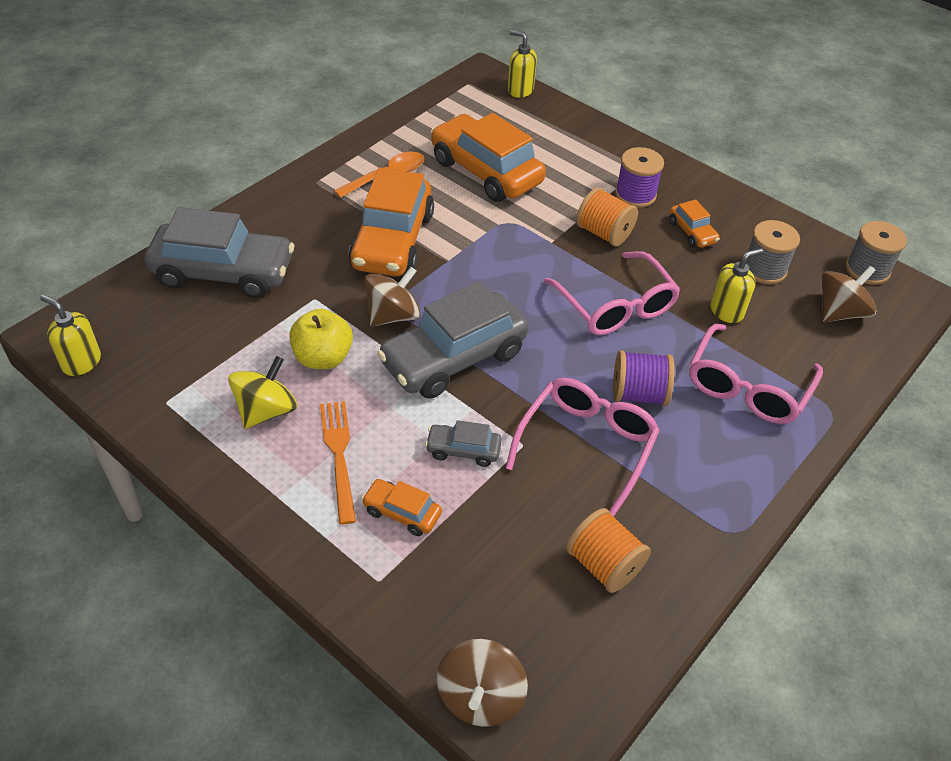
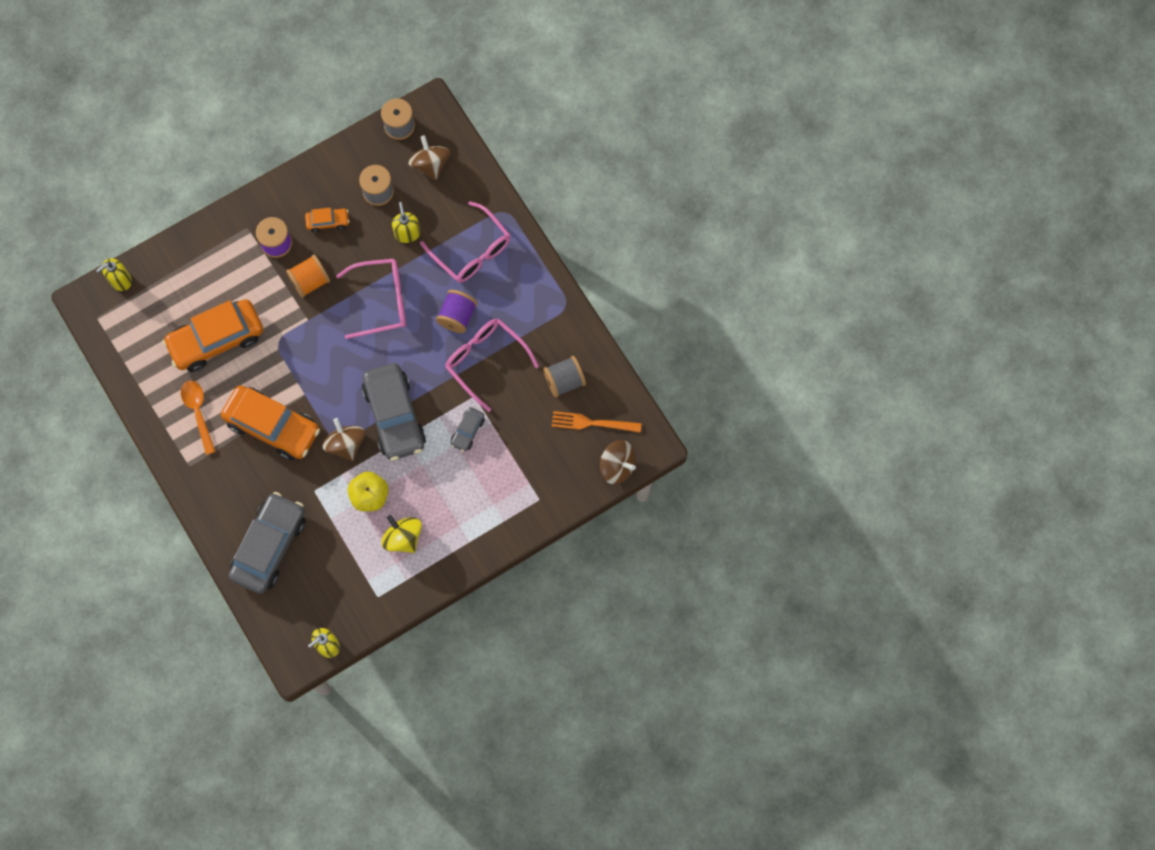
camera: 70 degrees left, 25 degrees up
orange fork [320,401,356,525] -> orange fork moved to [552,411,641,432]
orange car [361,479,442,536] -> none
orange spool [566,508,651,593] -> grey spool [543,356,586,398]

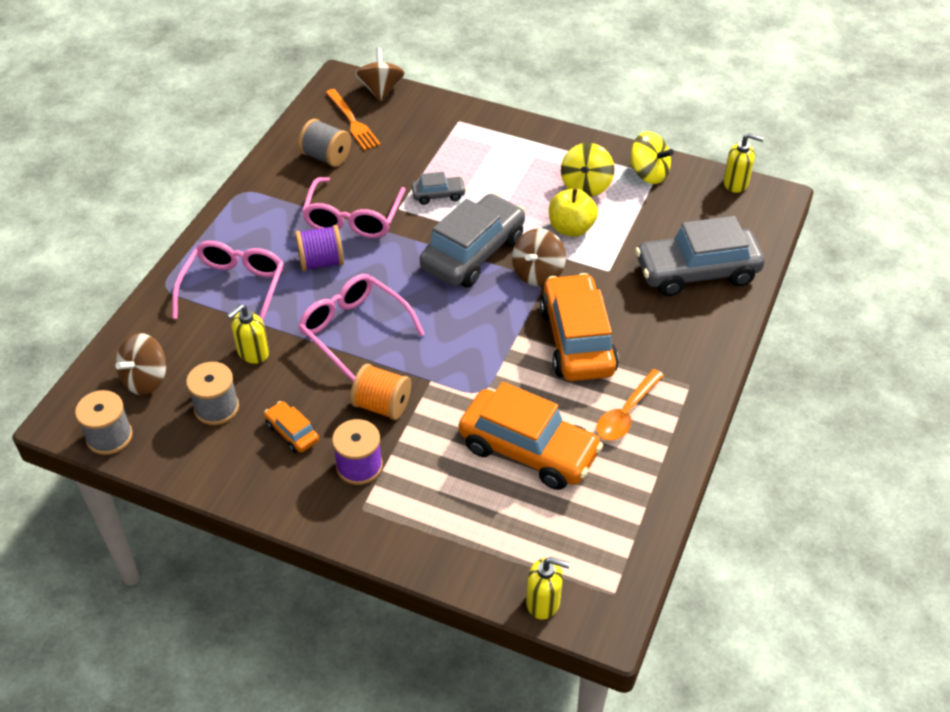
camera: 125 degrees left, 25 degrees down
none -> yellow spinning top [630,131,674,184]

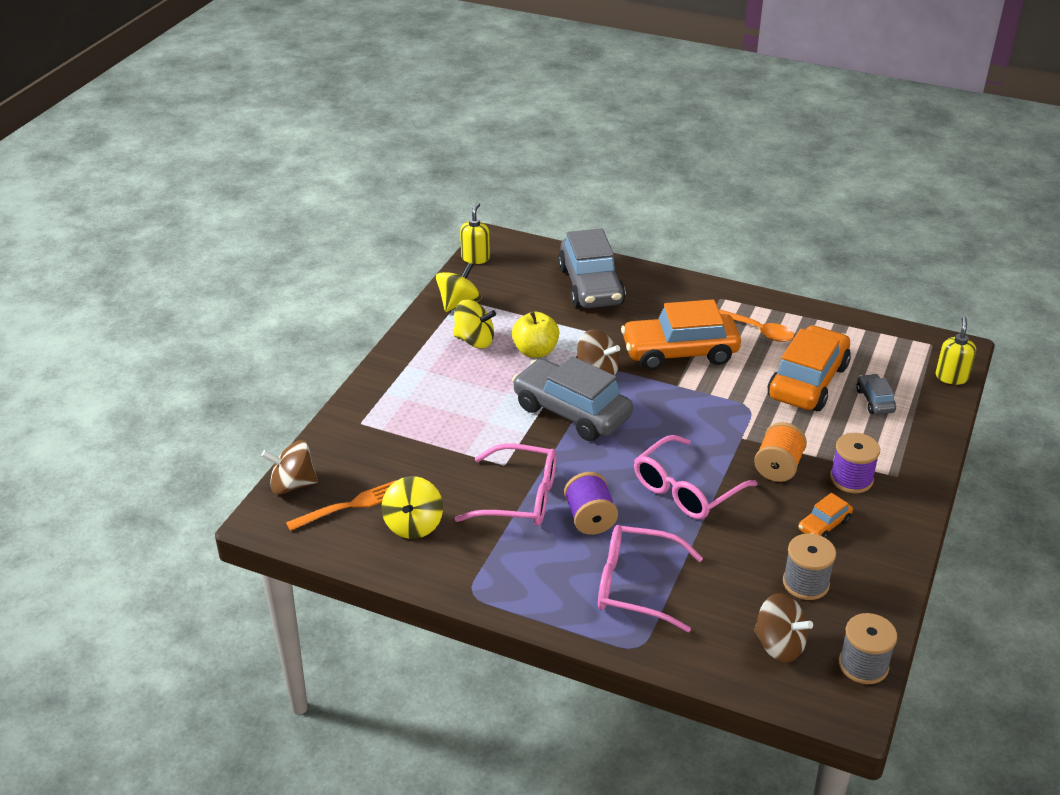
camera: 90 degrees left, 10 degrees down
yellow soap dispenser [227,304,269,364] -> none
grey spool [298,119,351,167] -> yellow spinning top [382,476,443,539]
grey car [412,172,466,205] -> grey car moved to [856,374,896,415]

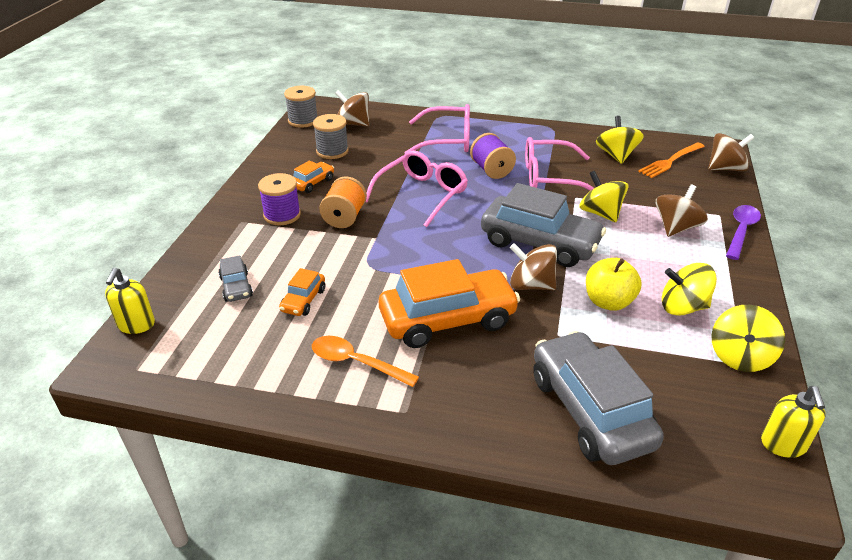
camera: 170 degrees right, 0 degrees up
orange car [768,325,851,411] -> orange car [279,268,325,316], size x0.46
none -> yellow spinning top [579,171,628,222]
none -> brown spinning top [656,184,708,237]
none -> purple spoon [726,205,761,260]

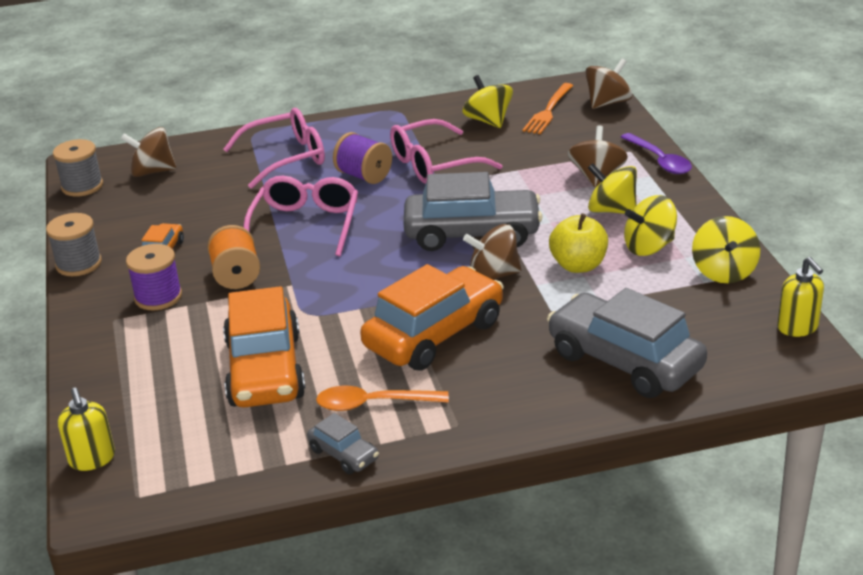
camera: 25 degrees left, 5 degrees down
grey car [218,256,253,302] -> grey car moved to [307,413,379,474]
orange car [279,268,325,316] -> orange car [223,286,305,407], size x2.17
grey spool [313,114,349,159] -> grey spool moved to [46,213,102,276]
yellow spinning top [579,171,628,222] -> yellow spinning top moved to [588,163,637,214]
purple spoon [726,205,761,260] -> purple spoon turned 150 degrees clockwise [621,133,692,174]

